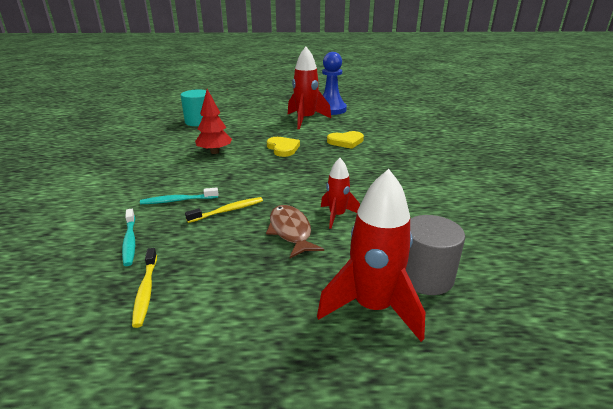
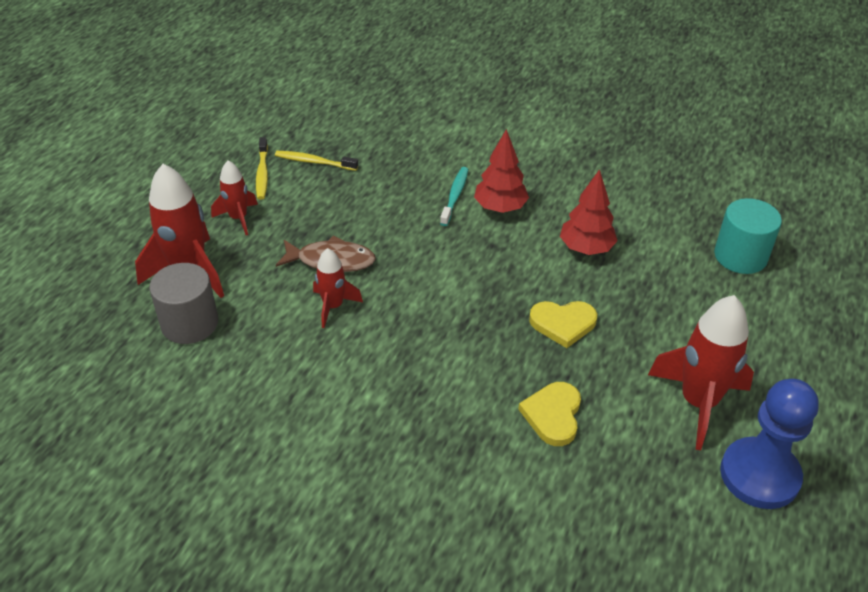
camera: 115 degrees right, 15 degrees up
turquoise toothbrush [122,209,135,266] -> none
yellow toothbrush [185,197,263,223] -> yellow toothbrush moved to [256,137,268,200]
none -> red rocket [211,160,258,235]
none -> red tree [474,129,529,213]

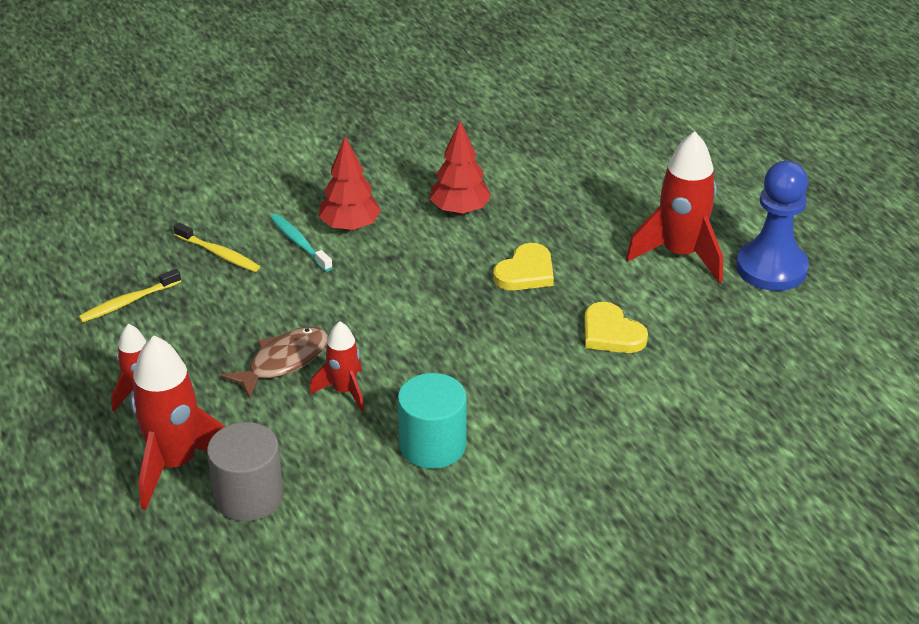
camera: 50 degrees left, 5 degrees down
yellow toothbrush [256,137,268,200] -> yellow toothbrush moved to [174,223,260,272]
turquoise cylinder [714,198,782,274] -> turquoise cylinder moved to [398,373,467,469]

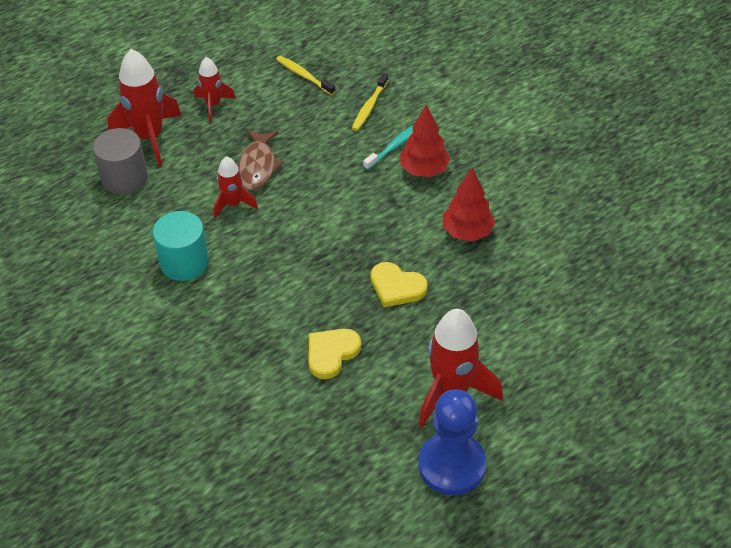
camera: 80 degrees right, 10 degrees up
brown fish [221,327,328,399] -> brown fish turned 60 degrees clockwise [238,130,284,190]

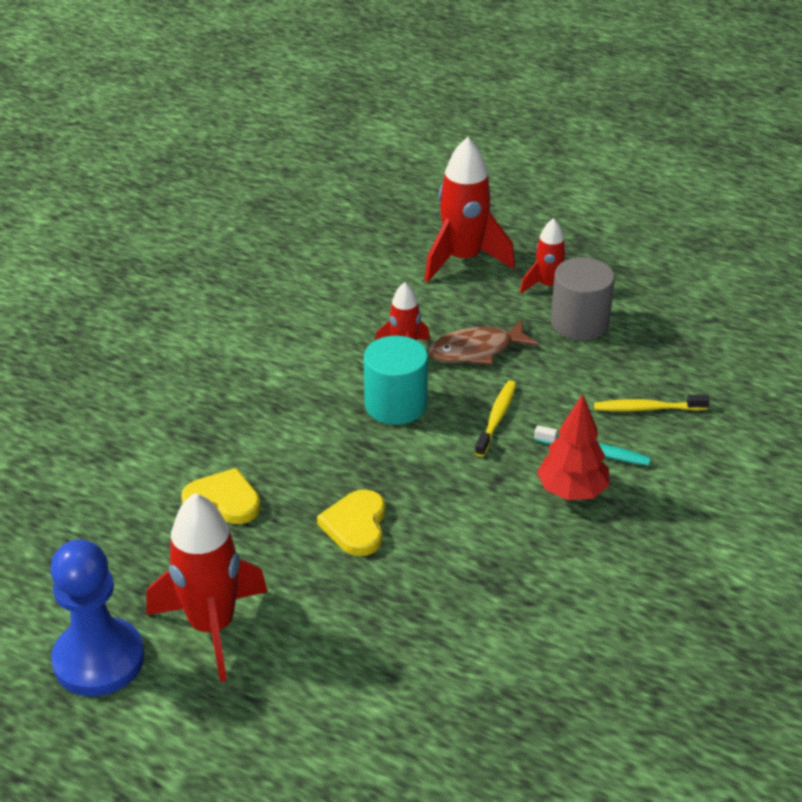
camera: 65 degrees right, 10 degrees down
grey cylinder [93,128,148,195] -> grey cylinder moved to [551,257,615,340]
turquoise cylinder [153,211,209,281] -> turquoise cylinder moved to [364,336,428,425]
yellow toothbrush [276,56,336,95] -> yellow toothbrush moved to [475,380,516,457]
red tree [443,167,495,241] -> none

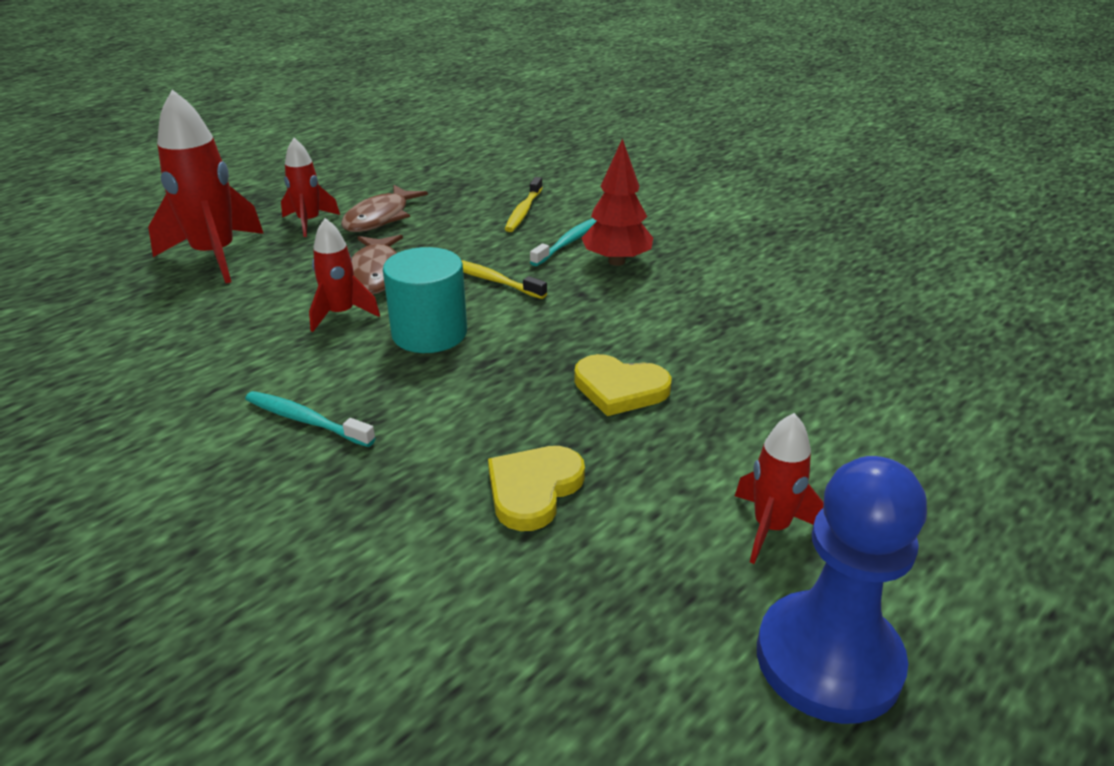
camera: 75 degrees left, 5 degrees down
red rocket [146,493,268,682] -> red rocket [735,413,824,564], size x0.57
grey cylinder [551,257,615,340] -> brown fish [341,185,428,232]
none -> turquoise toothbrush [245,391,376,447]

